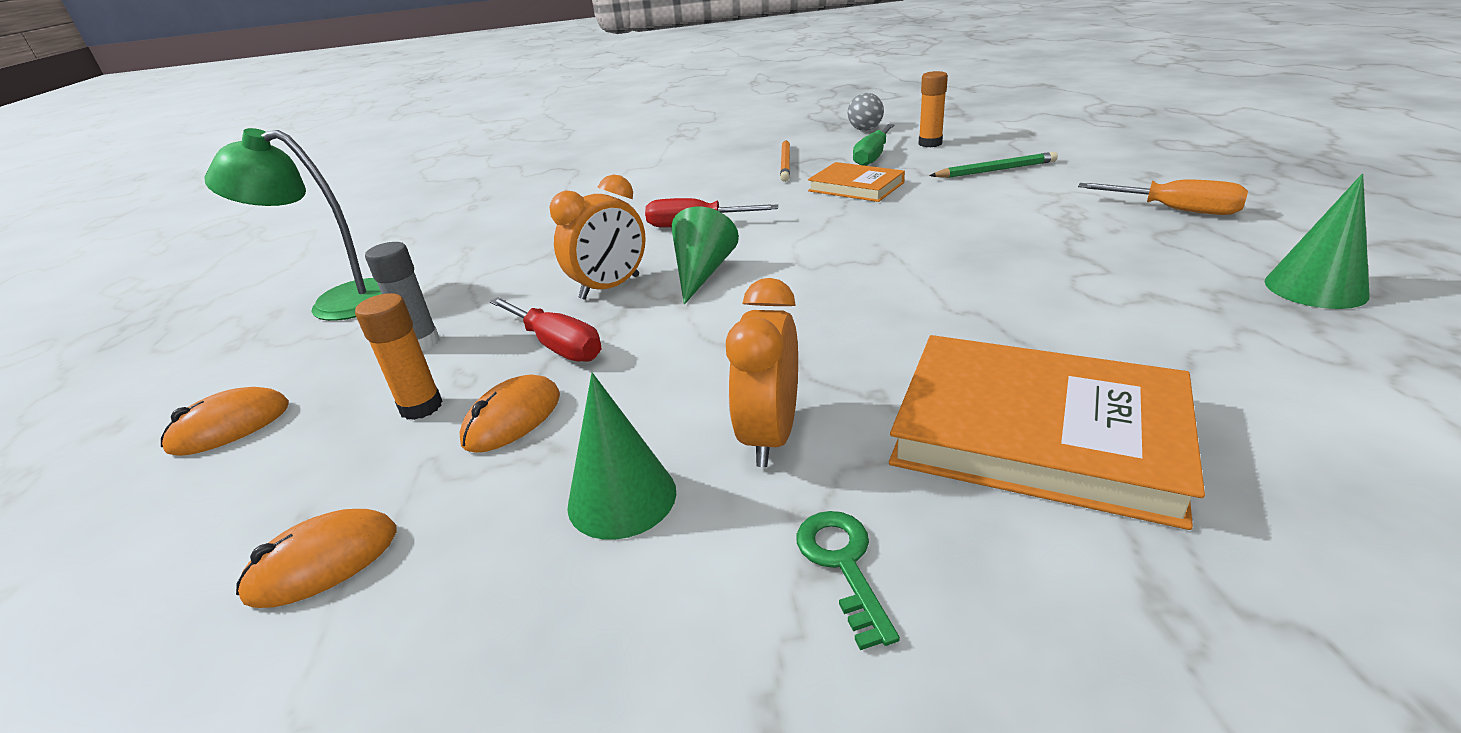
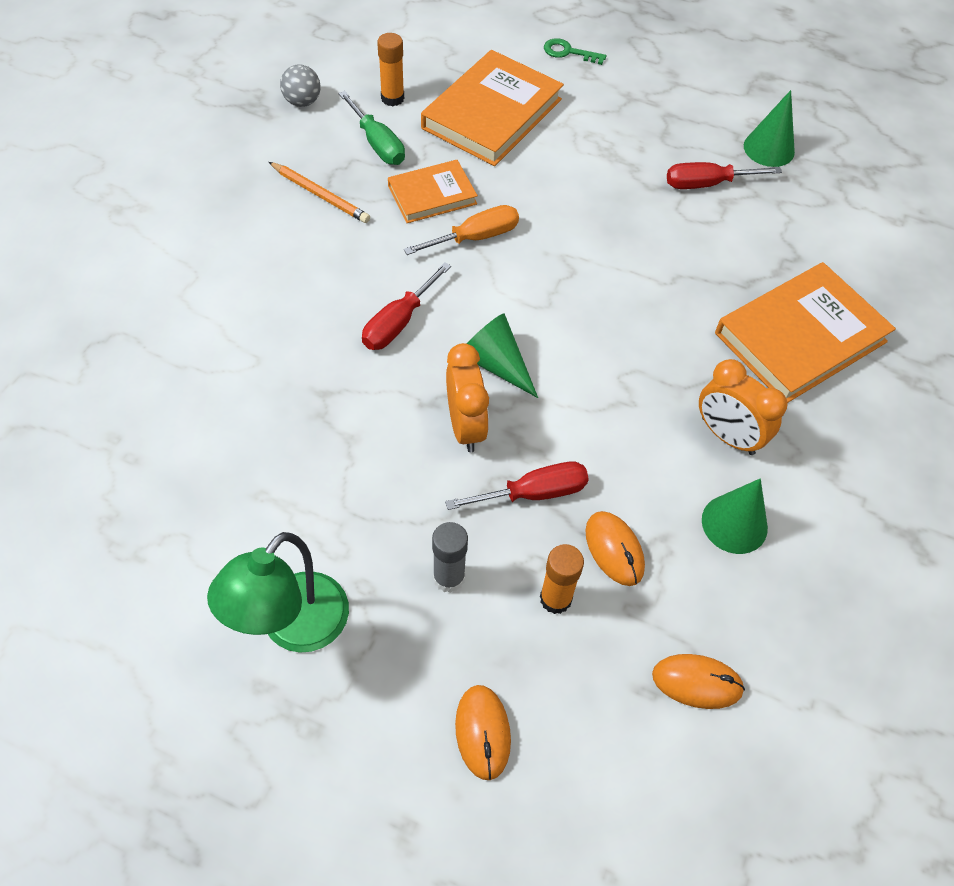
camera: 65 degrees left, 25 degrees up
orange mouse [236,509,397,608] -> orange mouse turned 75 degrees counterclockwise [652,654,745,709]
green key [796,511,900,650] -> green key moved to [544,38,606,65]
green pencil [929,152,1058,178] -> orange book [421,50,564,166]
orange screwdriver [1078,179,1248,215] -> orange screwdriver moved to [404,205,519,255]
none -> red screwdriver [667,162,782,189]

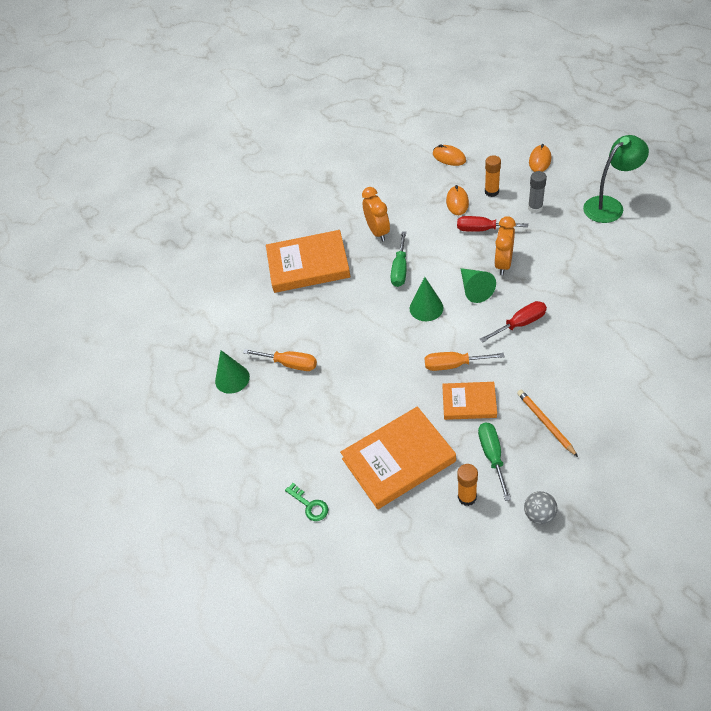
camera: 145 degrees left, 5 degrees down
red screwdriver [667,162,782,189] -> orange screwdriver [243,349,317,371]
green cone [702,478,768,554] -> green cone moved to [410,277,443,321]
none -> green screwdriver [391,231,407,287]

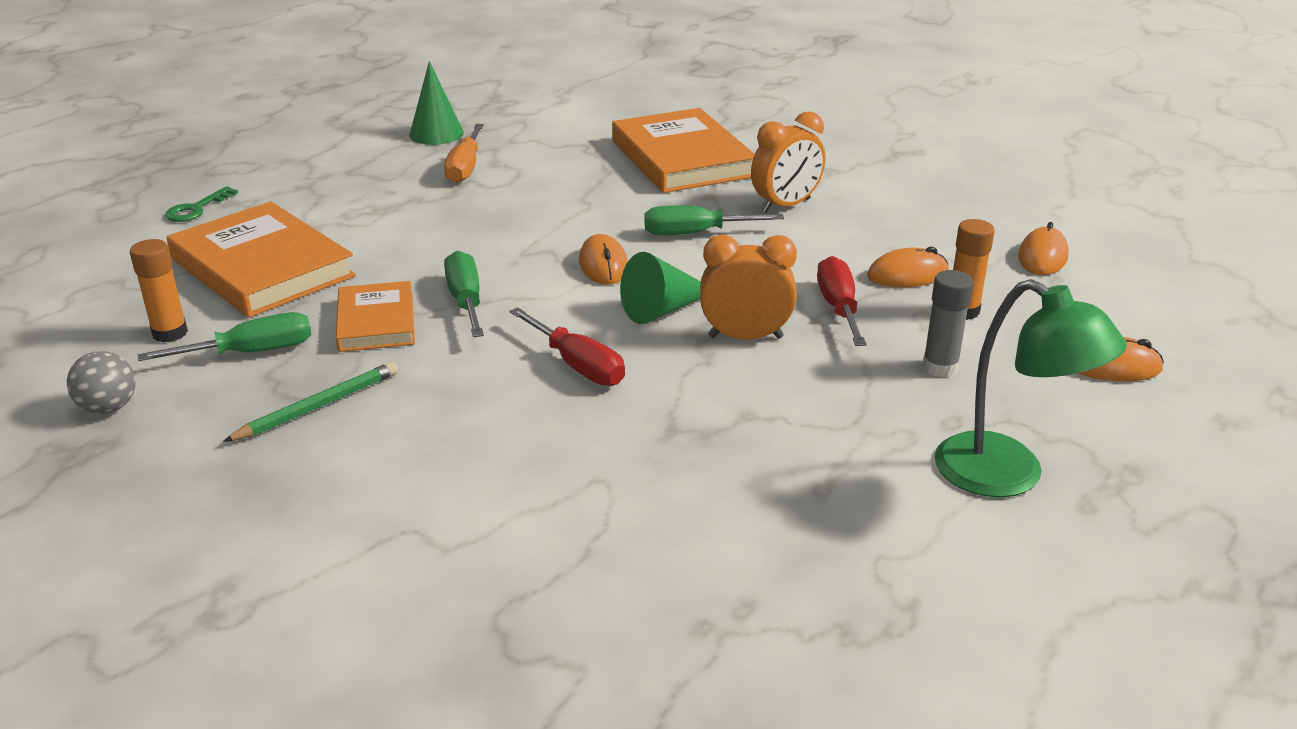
camera: 70 degrees right, 20 degrees down
green cone [410,277,443,321] -> orange mouse [579,234,628,284]
orange screwdriver [425,352,504,371] -> green screwdriver [444,251,484,337]
orange pencil [517,390,578,457] -> green pencil [223,362,398,442]

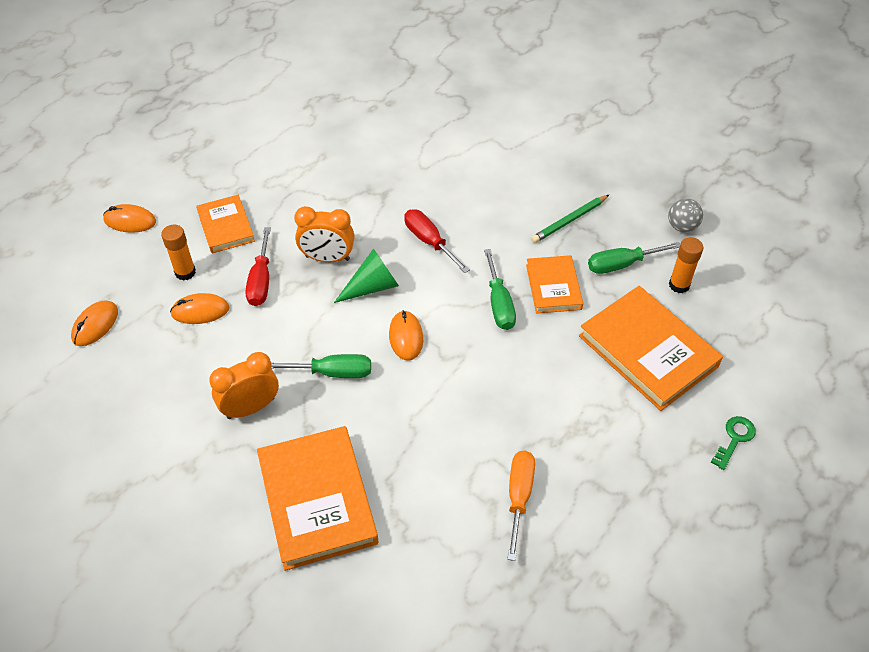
camera: 175 degrees left, 20 degrees up
green cone [409,61,464,145] -> none
grey glue stick [922,270,973,377] -> orange book [196,195,255,253]
green lamp [935,279,1127,497] -> none

